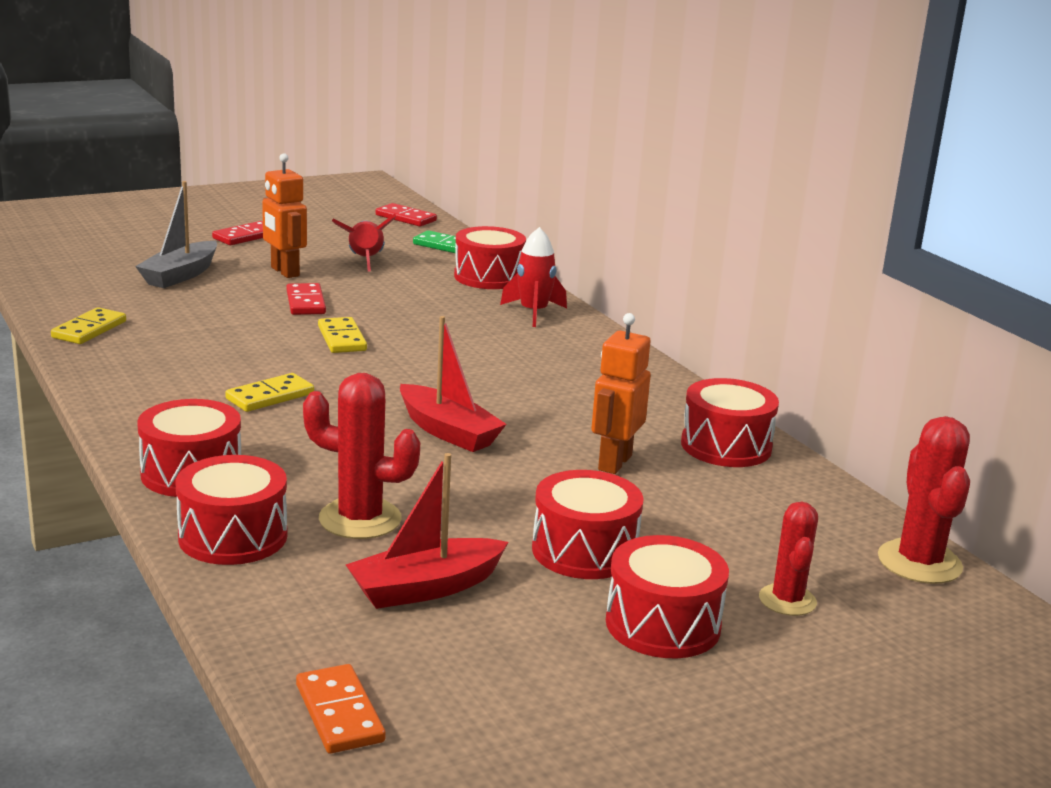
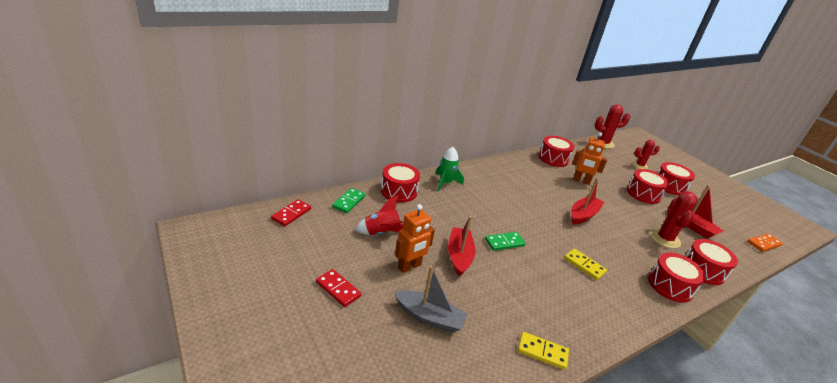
camera: 95 degrees left, 10 degrees up
red domino [287,283,326,315] -> red boat [448,216,475,277]
yellow domino [318,317,367,353] -> green domino [485,232,526,251]
red rocket [500,227,567,327] -> green rocket [436,147,464,192]

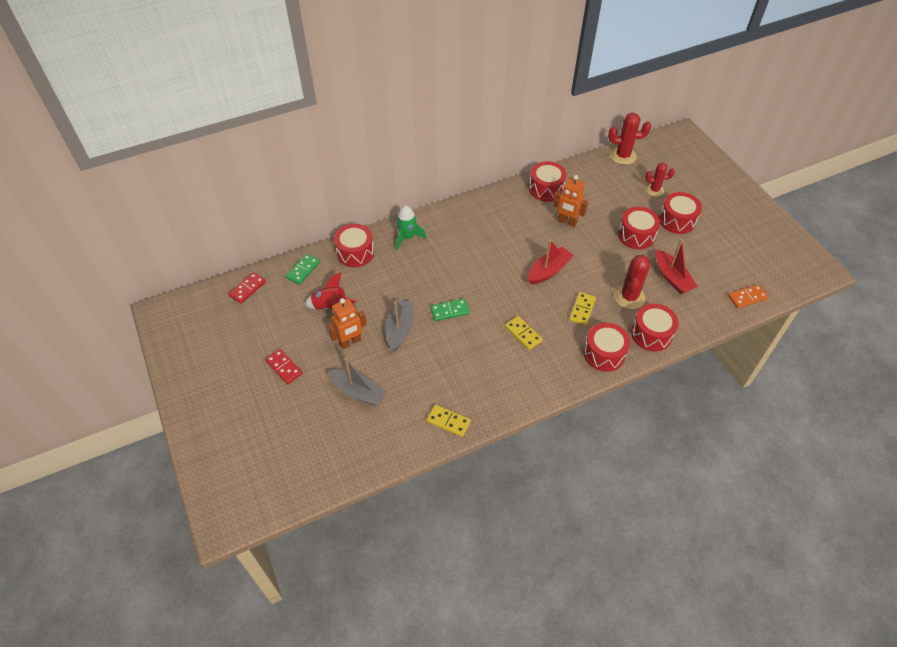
camera: 10 degrees right, 20 degrees up
red boat [448,216,475,277] -> grey boat [385,299,413,351]
none -> yellow domino [569,292,596,326]

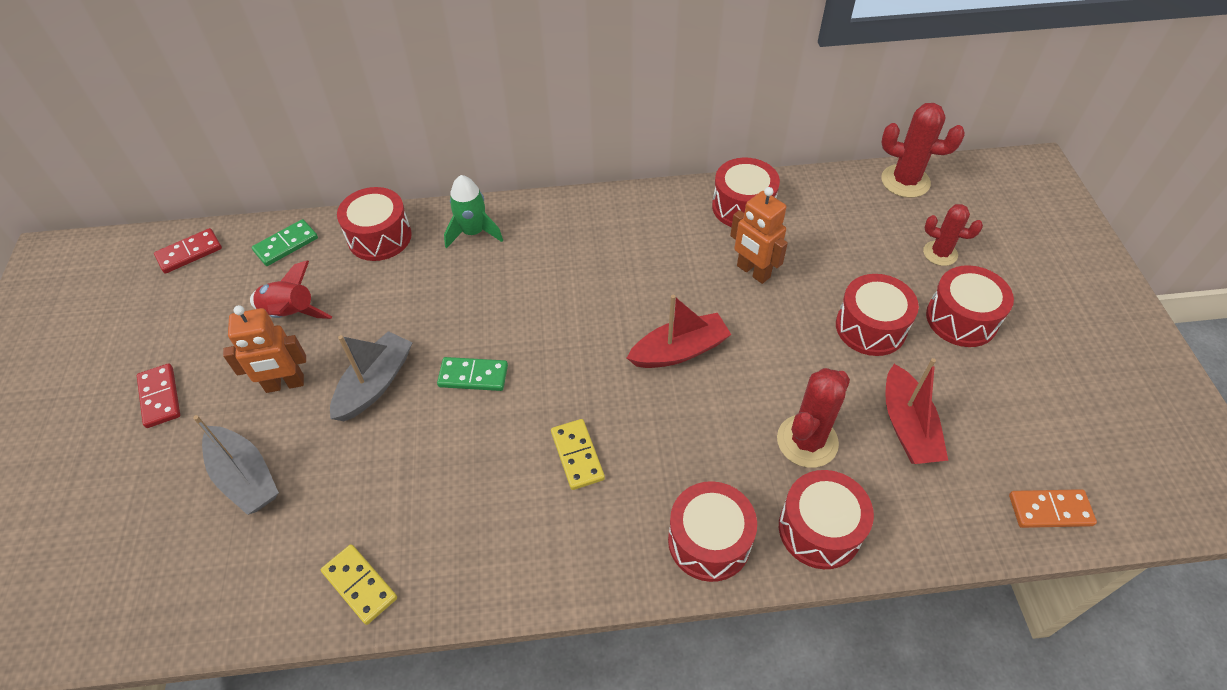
camera: 20 degrees right, 0 degrees up
yellow domino [569,292,596,326] -> none

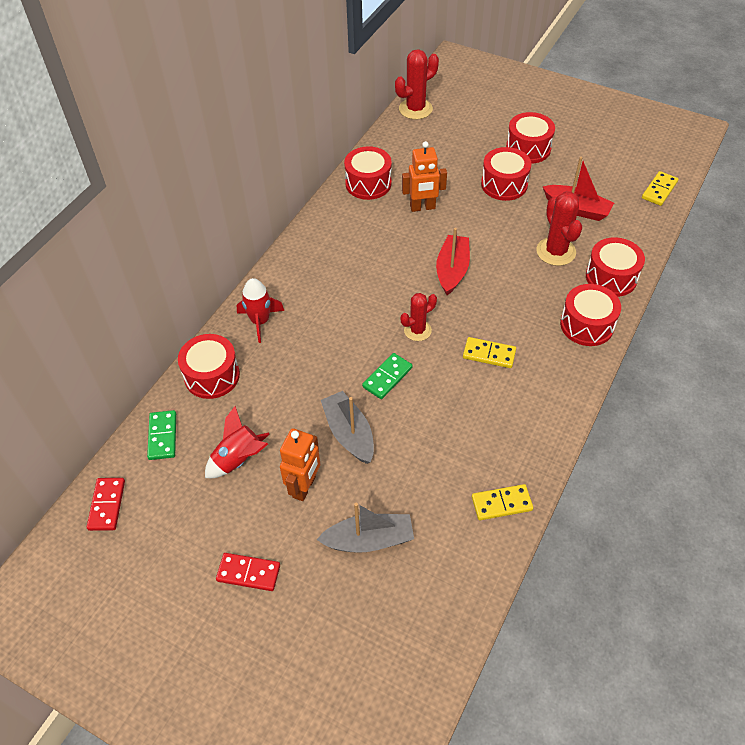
camera: 55 degrees left, 0 degrees up
green rocket [444,175,503,249] -> red rocket [237,278,285,343]
red cactus [923,204,983,266] -> red cactus moved to [401,293,437,341]
orange domino [1009,489,1097,528] -> yellow domino [642,171,678,206]

